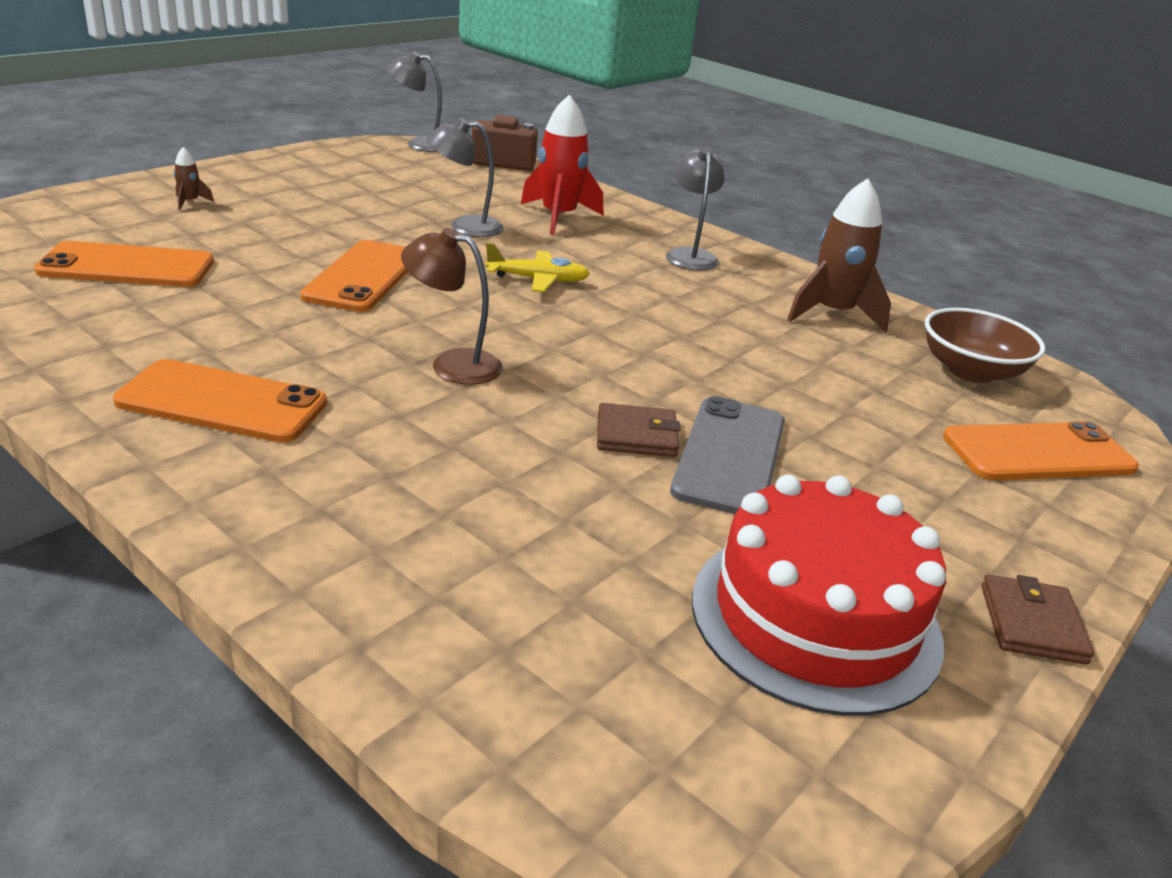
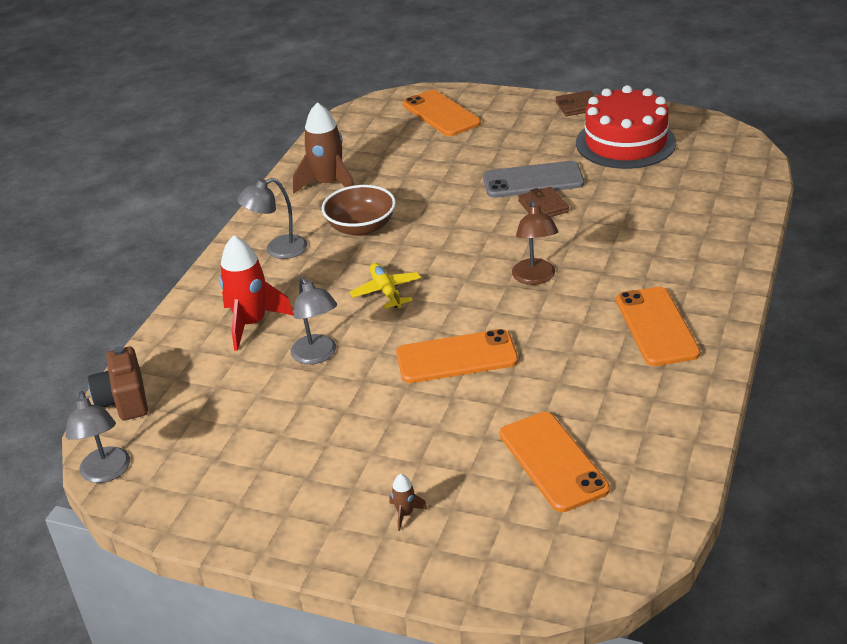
camera: 105 degrees left, 5 degrees up
brown bowl [925,308,1046,383] -> brown bowl moved to [322,185,396,236]

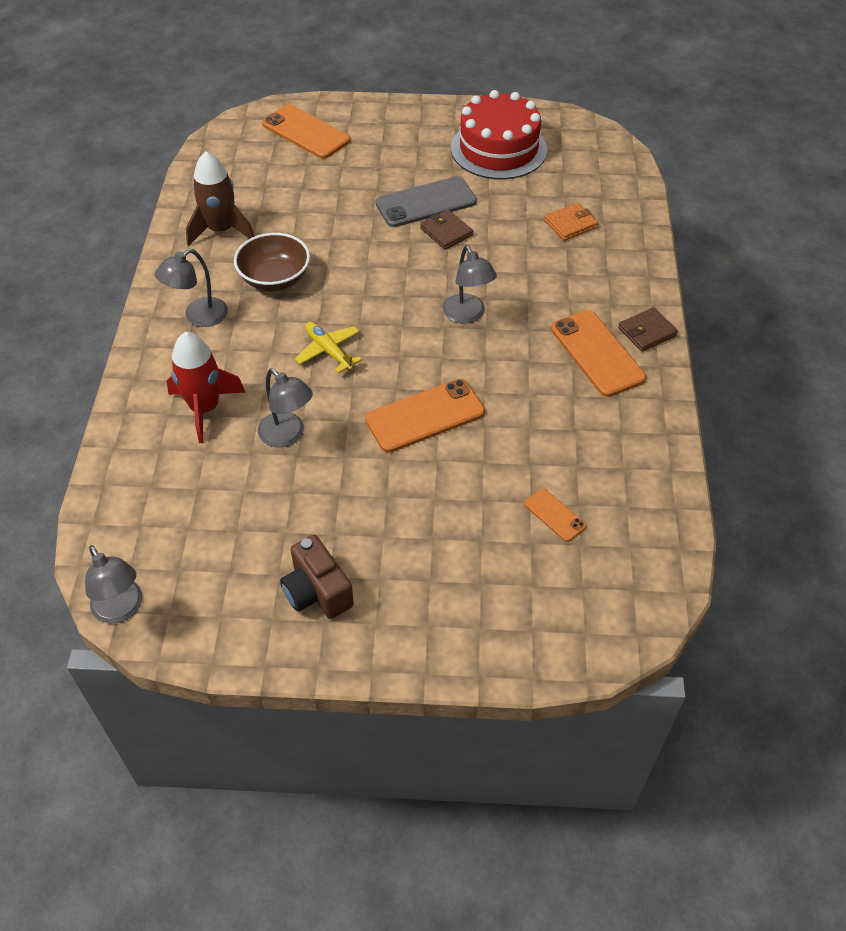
camera: 20 degrees left, 15 degrees up
brown camera [88,346,148,420] -> brown camera moved to [280,535,354,619]
brown rocket [390,474,428,531] -> none
orange phone [500,412,610,512] -> orange phone [524,489,586,542], size x0.51
brown lamp [512,201,558,285] -> grey lamp [443,246,497,323]
brown wallet [556,90,595,116] -> brown wallet moved to [618,307,678,352]
none -> orange wallet [544,203,598,241]

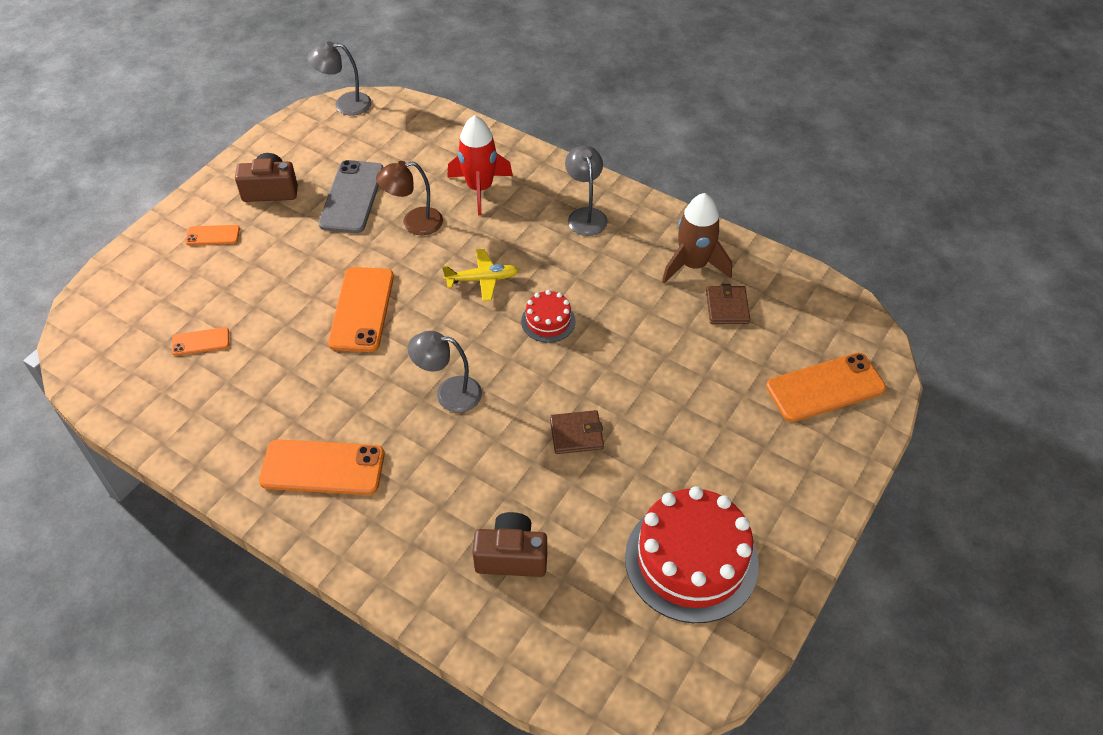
camera: 120 degrees right, 0 degrees up
brown bowl [234,233,310,291] -> none
grey lamp [258,368,313,448] -> brown lamp [376,161,443,235]
grey phone [375,176,477,227] -> grey phone moved to [318,160,383,233]
orange wallet [544,203,598,241] -> brown camera [472,512,547,577]
brown wallet [618,307,678,352] -> brown wallet moved to [706,284,750,324]
none -> orange phone [185,225,240,245]
none -> red cake [521,290,575,343]

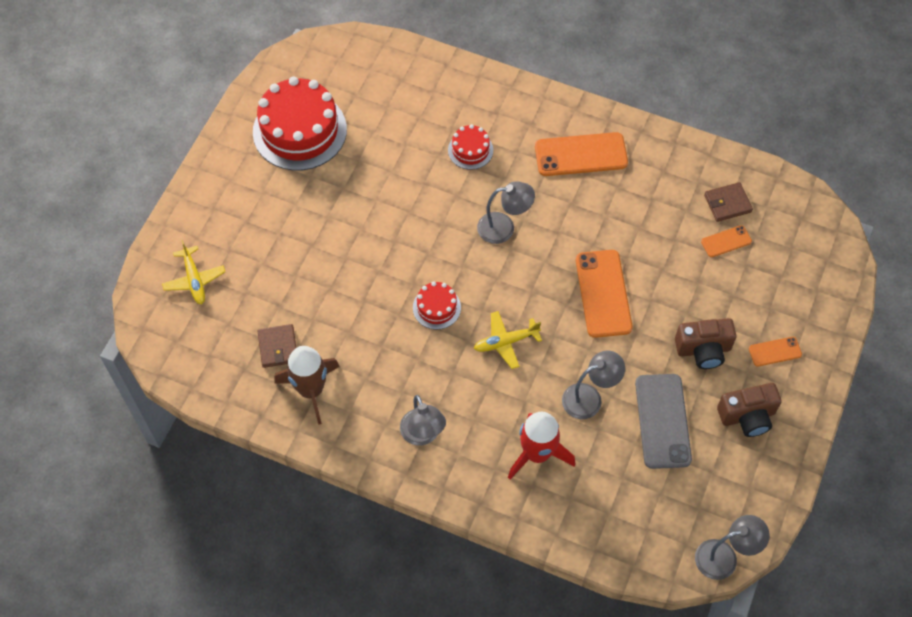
camera: 170 degrees right, 10 degrees up
brown lamp [376,161,443,235] -> grey lamp [562,351,625,419]
brown camera [472,512,547,577] -> brown camera moved to [675,318,736,369]
brown wallet [550,410,604,454] -> brown wallet moved to [704,182,753,222]
orange phone [766,353,886,422] -> yellow plane [162,240,225,304]
none -> red cake [448,124,493,170]

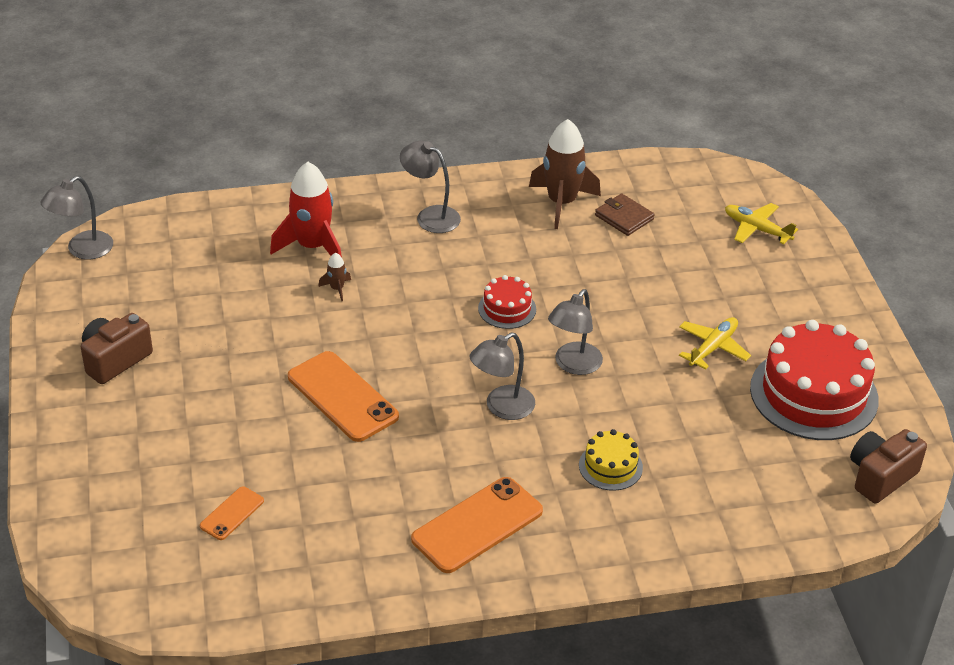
camera: 145 degrees right, 20 degrees down
red cake [448,124,493,170] -> yellow cake [579,429,643,491]
yellow plane [474,311,542,369] -> yellow plane moved to [679,317,751,369]
grey lamp [562,351,625,419] -> grey lamp moved to [548,289,603,375]
grey phone [635,374,692,469] -> none
brown camera [675,318,736,369] -> brown camera moved to [850,429,927,503]
brown wallet [704,182,753,222] -> none
orange phone [749,337,802,367] -> none
none -> brown rocket [318,253,351,302]

